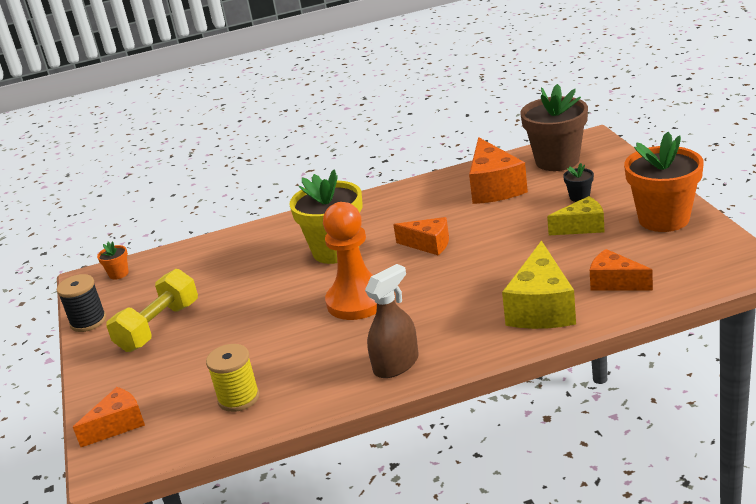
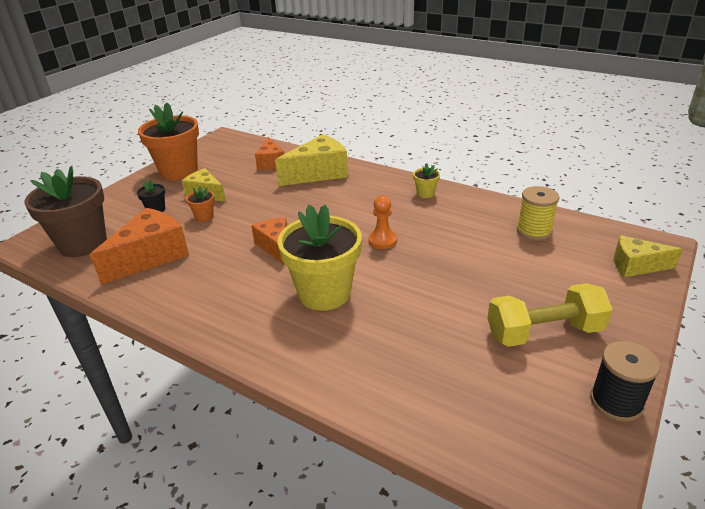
camera: 135 degrees left, 5 degrees up
orange cheese [73,387,145,447] -> yellow cheese [614,235,683,277]
orange flower pot [97,241,129,280] -> orange flower pot moved to [186,186,215,222]
orange pawn [323,202,377,320] -> orange pawn [368,195,397,249], size x0.50
brown spray bottle [365,264,419,378] -> yellow flower pot [413,163,440,198]

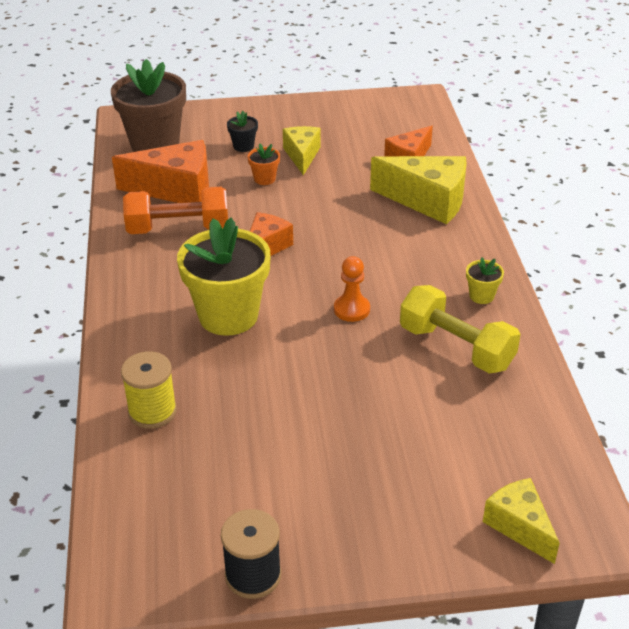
camera: 50 degrees right, 5 degrees up
orange flower pot [138,103,199,180] -> none
yellow dumbbell [487,283,613,347] -> yellow dumbbell moved to [400,285,521,374]
yellow spool [517,186,559,241] -> yellow spool moved to [121,351,177,429]
none -> orange dumbbell [123,187,228,234]

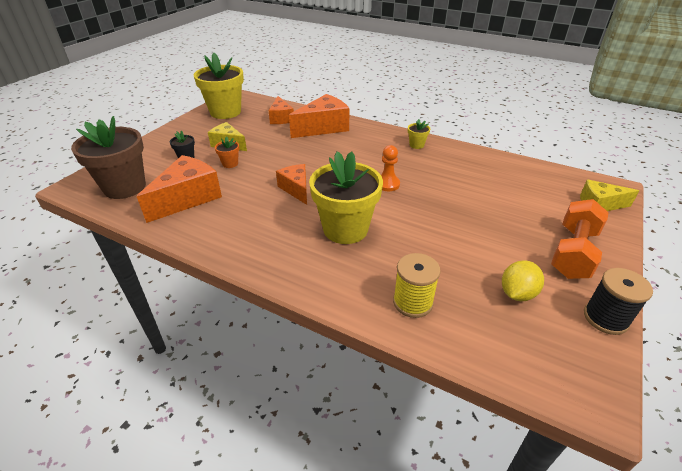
camera: 55 degrees left, 0 degrees up
orange dumbbell [123,187,228,234] -> orange dumbbell moved to [551,199,609,279]
yellow cheese [370,156,466,224] -> orange cheese [289,94,350,138]
yellow dumbbell [400,285,521,374] -> none
none -> yellow flower pot [194,53,244,119]
none -> yellow lemon [502,260,544,301]

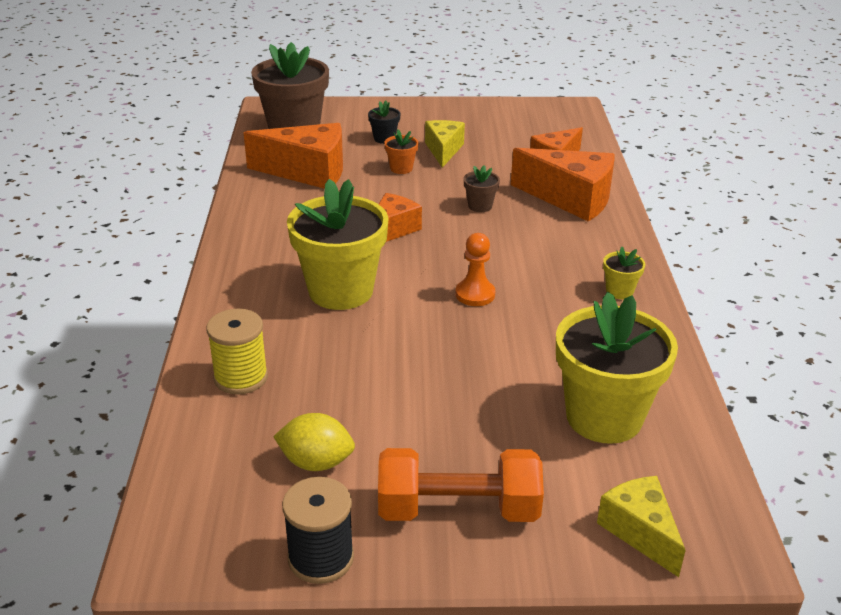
camera: 60 degrees right, 5 degrees down
yellow flower pot [194,53,244,119] -> yellow flower pot moved to [556,292,678,444]
none -> brown flower pot [463,165,500,212]

